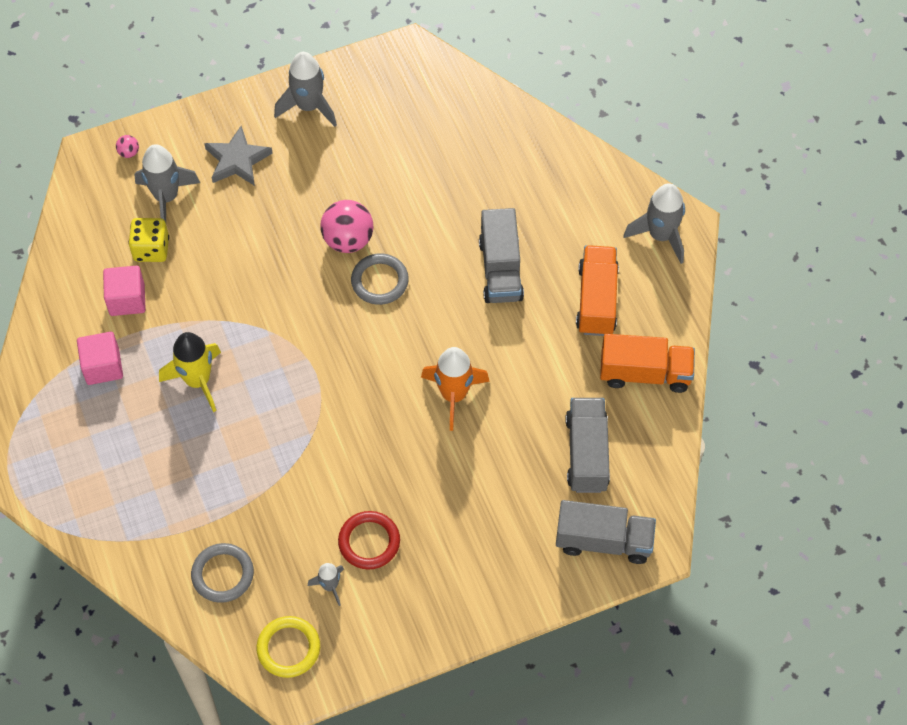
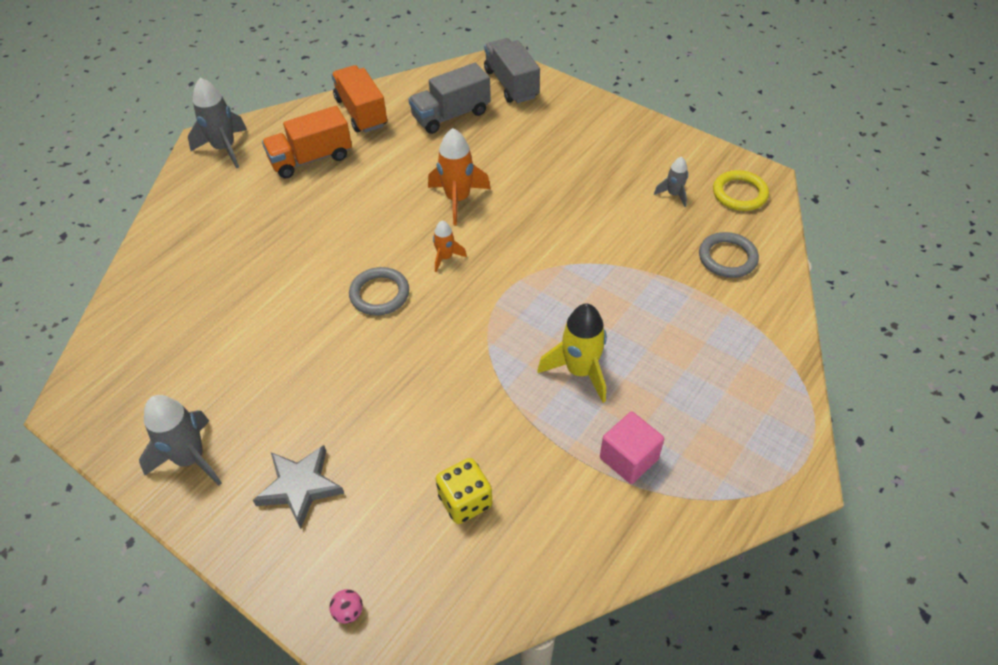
camera: 120 degrees left, 10 degrees down
pink cube [103,266,146,316] -> none
grey rocket [134,144,200,223] -> none
pink ball [320,200,373,253] -> none
red ring [338,511,400,569] -> none
grey truck [479,208,524,303] -> none
none -> orange rocket [433,220,467,272]

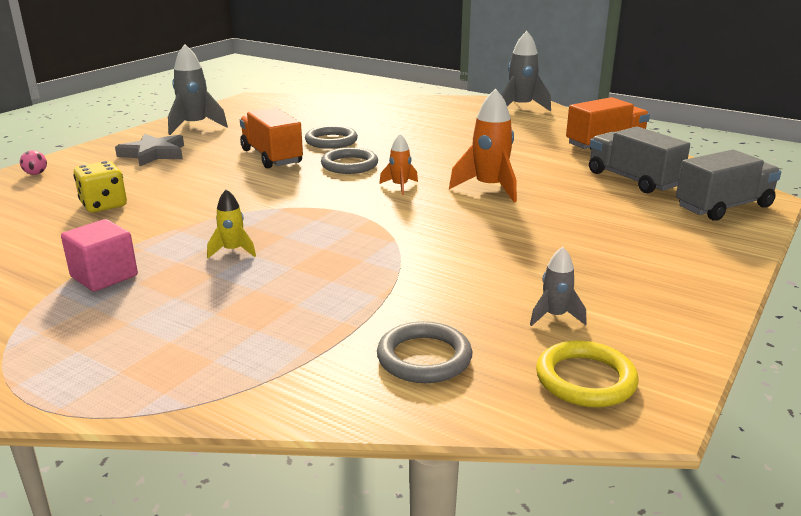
camera: 85 degrees right, 25 degrees down
orange truck [262,106,352,178] -> orange truck moved to [240,108,303,168]
yellow rocket [537,303,607,403] -> yellow rocket [207,189,256,258], size x0.55
none -> grey ring [305,126,358,149]

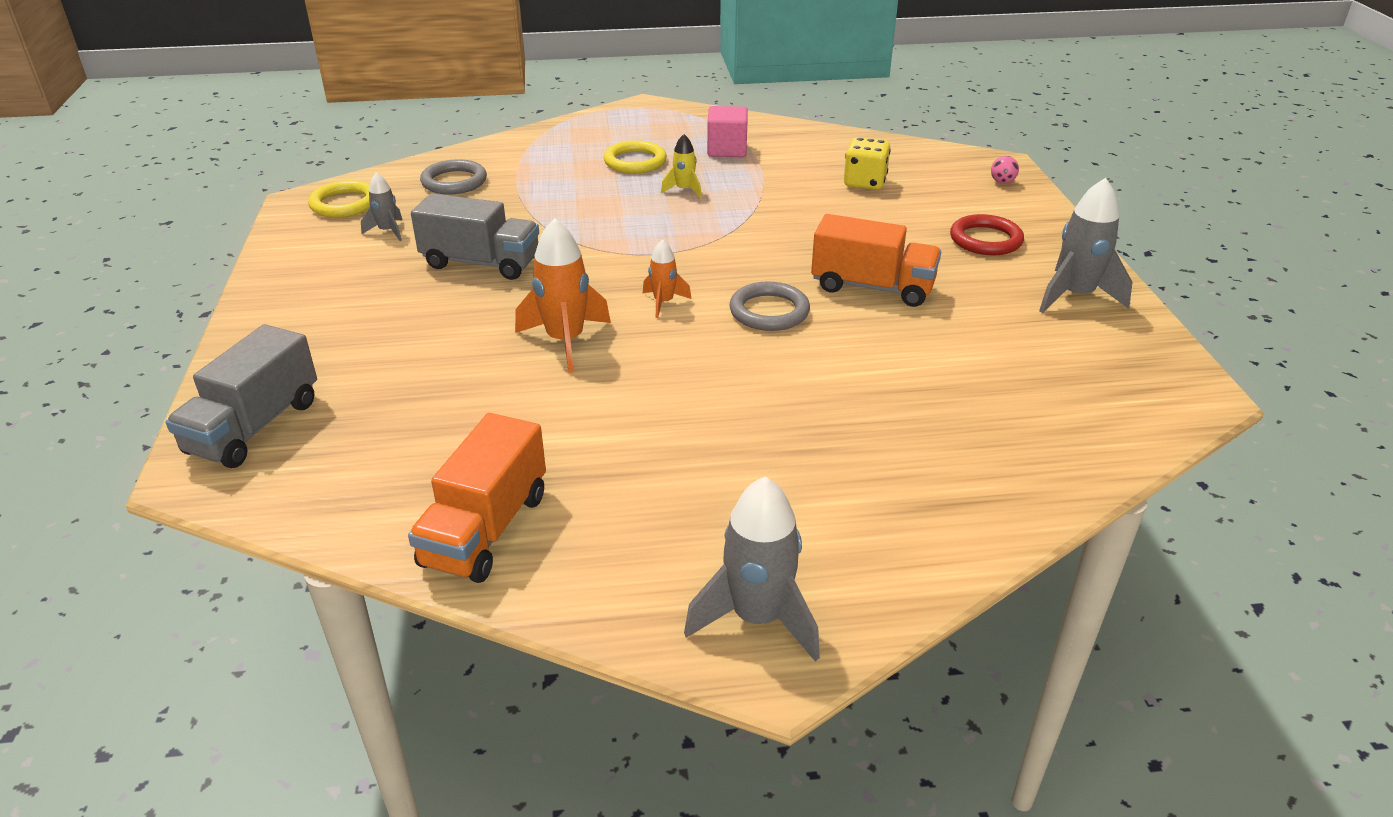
camera: 140 degrees right, 10 degrees up
grey star [115,134,184,166] -> red ring [950,214,1024,255]
grey ring [305,126,358,149] -> none
grey truck [589,126,690,193] -> grey truck moved to [411,193,539,280]
none -> yellow ring [604,140,667,173]

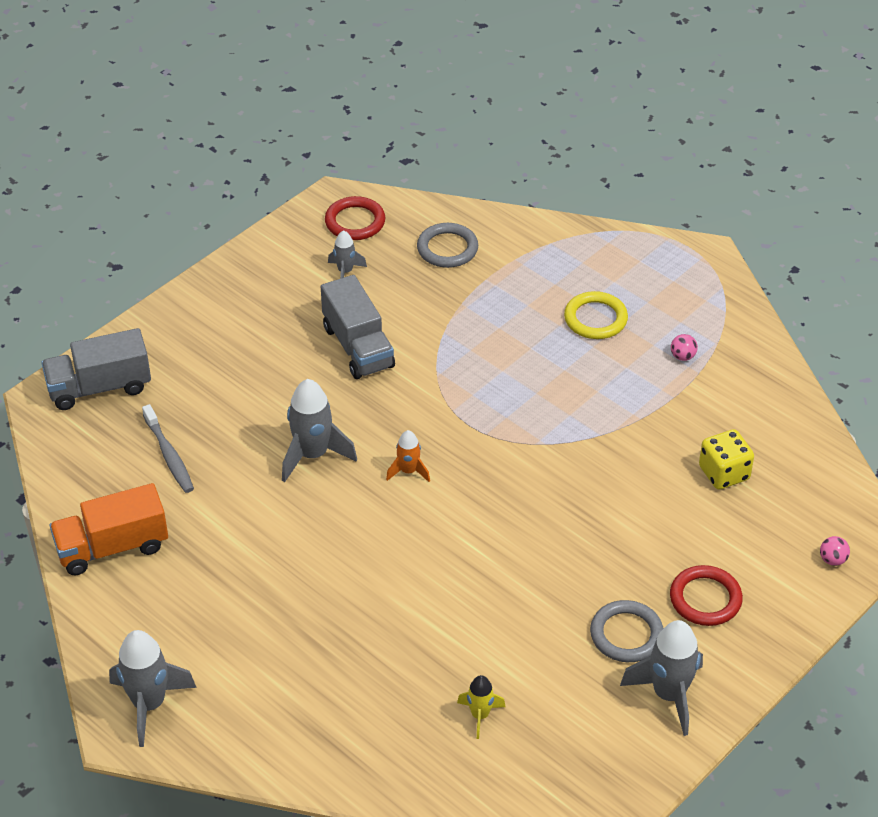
camera: 50 degrees right, 10 degrees up
yellow ring [308,180,370,218] -> red ring [325,196,385,240]
orange rocket [515,218,611,373] -> grey rocket [282,379,357,482]
yellow rocket [661,134,702,199] -> yellow rocket moved to [457,675,506,739]
pink cube [707,106,748,157] -> pink ball [671,334,698,361]
grey ring [729,282,810,331] -> grey ring moved to [590,600,663,662]
orange truck [811,214,941,307] -> none
none -> grey toothbrush [142,404,194,493]

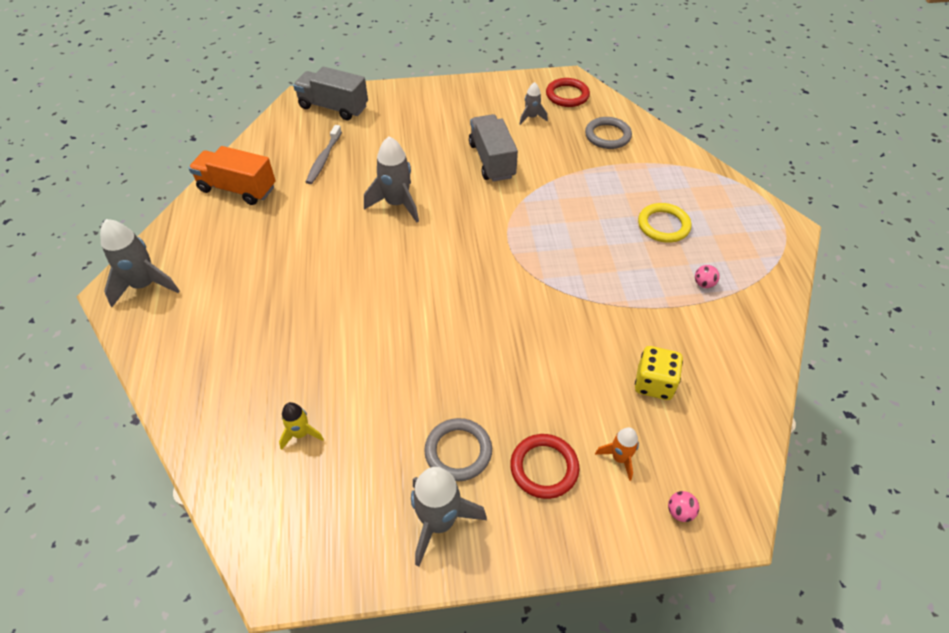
camera: 40 degrees right, 5 degrees up
grey truck [321,275,395,379] -> grey truck turned 150 degrees clockwise [469,114,518,182]
orange rocket [386,430,430,482] -> orange rocket moved to [595,427,639,481]

